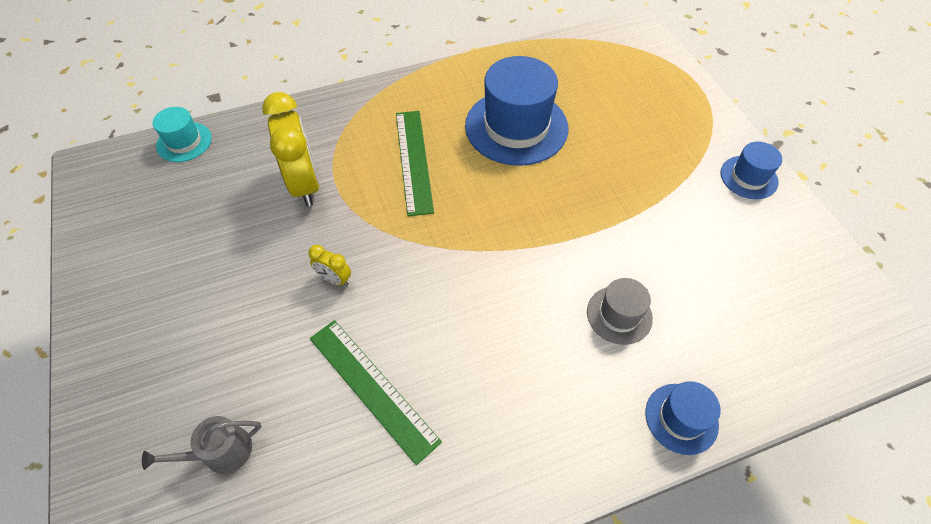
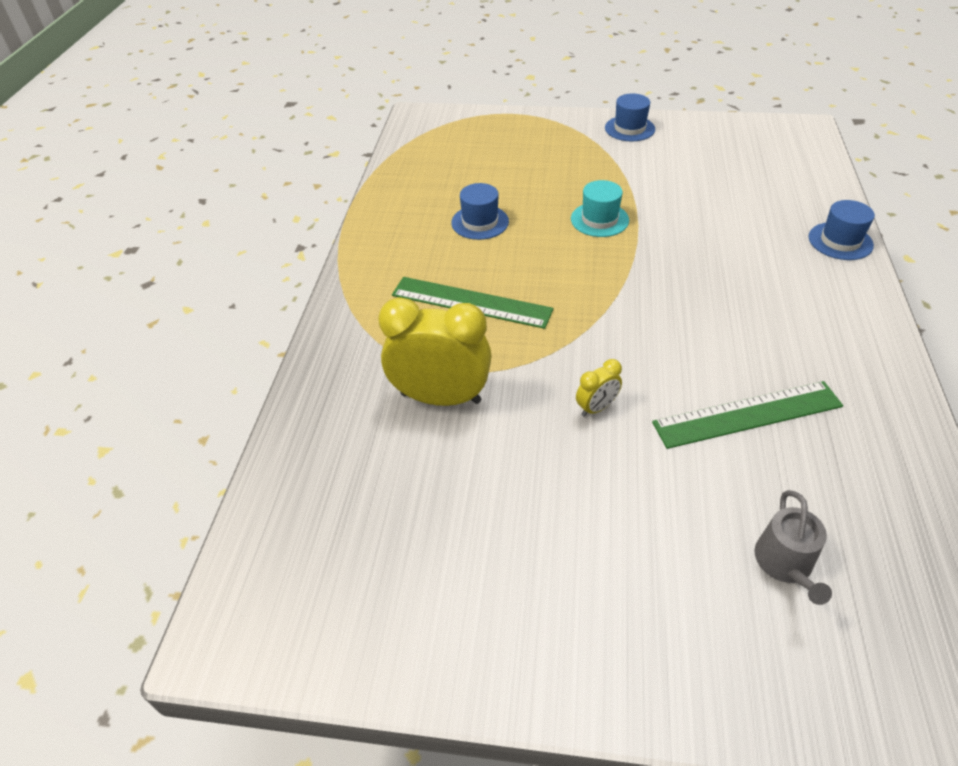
camera: 60 degrees left, 10 degrees down
turquoise hat [153,107,212,162] -> turquoise hat moved to [571,180,629,237]
blue hat [465,56,568,166] -> blue hat [451,183,509,240], size x0.51
grey hat [587,278,653,345] -> none

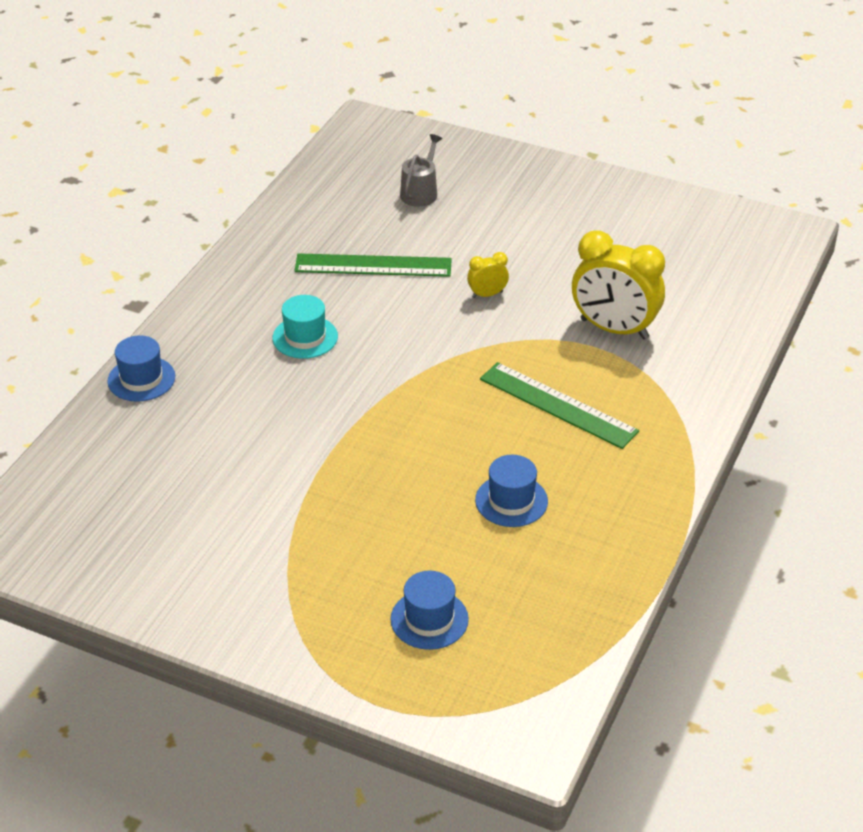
camera: 165 degrees left, 5 degrees down
turquoise hat [571,180,629,237] -> turquoise hat moved to [272,295,338,359]
blue hat [605,93,655,141] -> blue hat moved to [391,571,469,650]

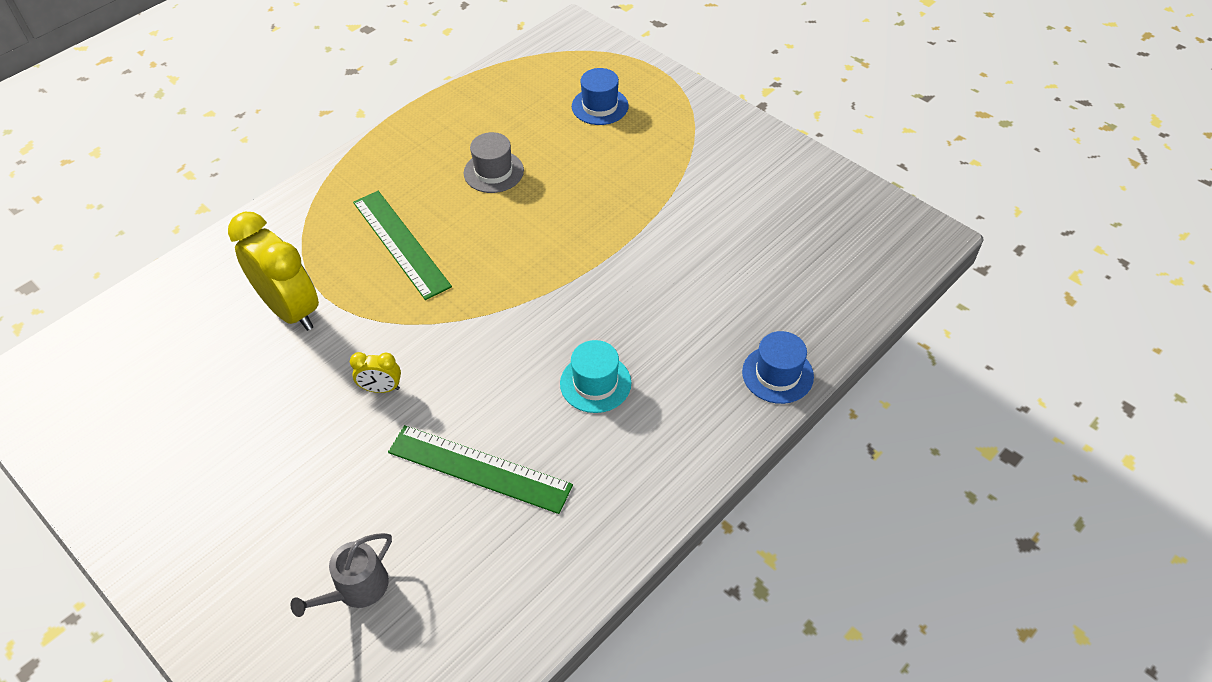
camera: 160 degrees left, 10 degrees up
blue hat [475,455,548,527] -> grey hat [464,132,524,193]

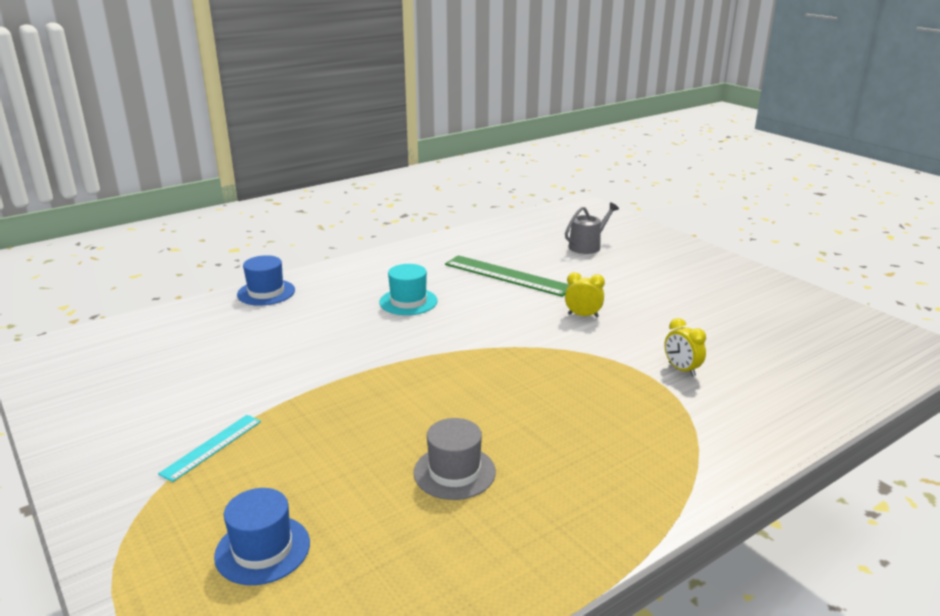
camera: 170 degrees left, 25 degrees down
yellow clock [228,212,319,331] -> yellow clock [664,318,706,377], size x0.46
green ruler [353,191,452,300] -> none
none -> turquoise ruler [158,415,261,482]

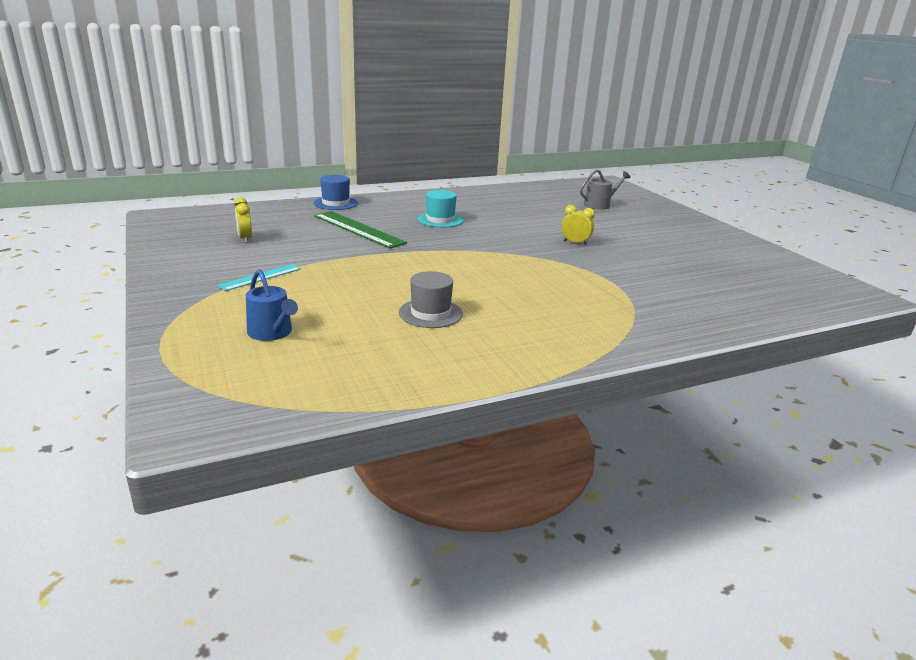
camera: 10 degrees right, 0 degrees up
blue hat [214,488,310,585] -> blue watering can [246,269,298,341]
green ruler [445,255,569,297] -> green ruler moved to [314,211,407,249]
yellow clock [664,318,706,377] -> yellow clock moved to [234,197,252,243]

